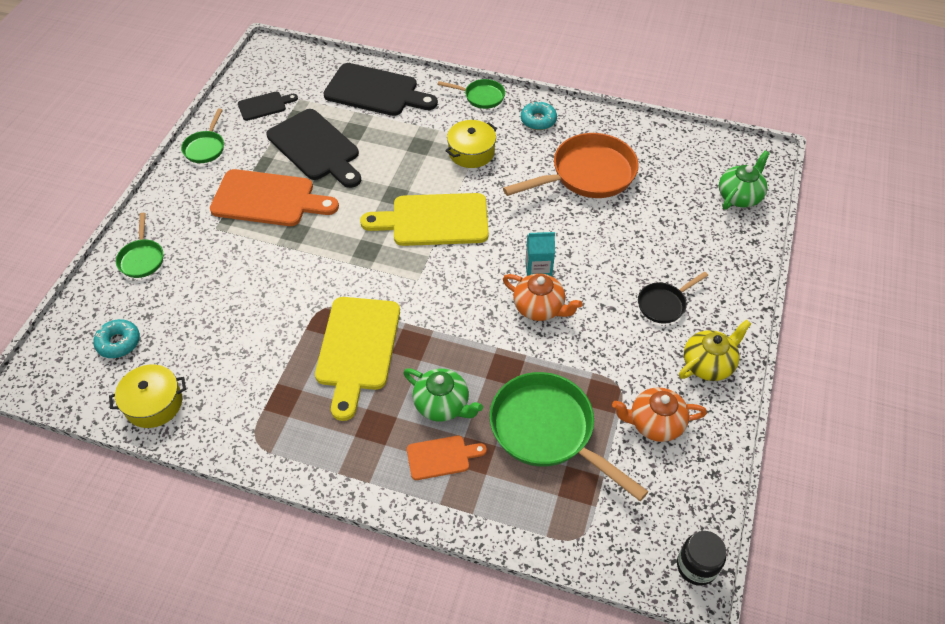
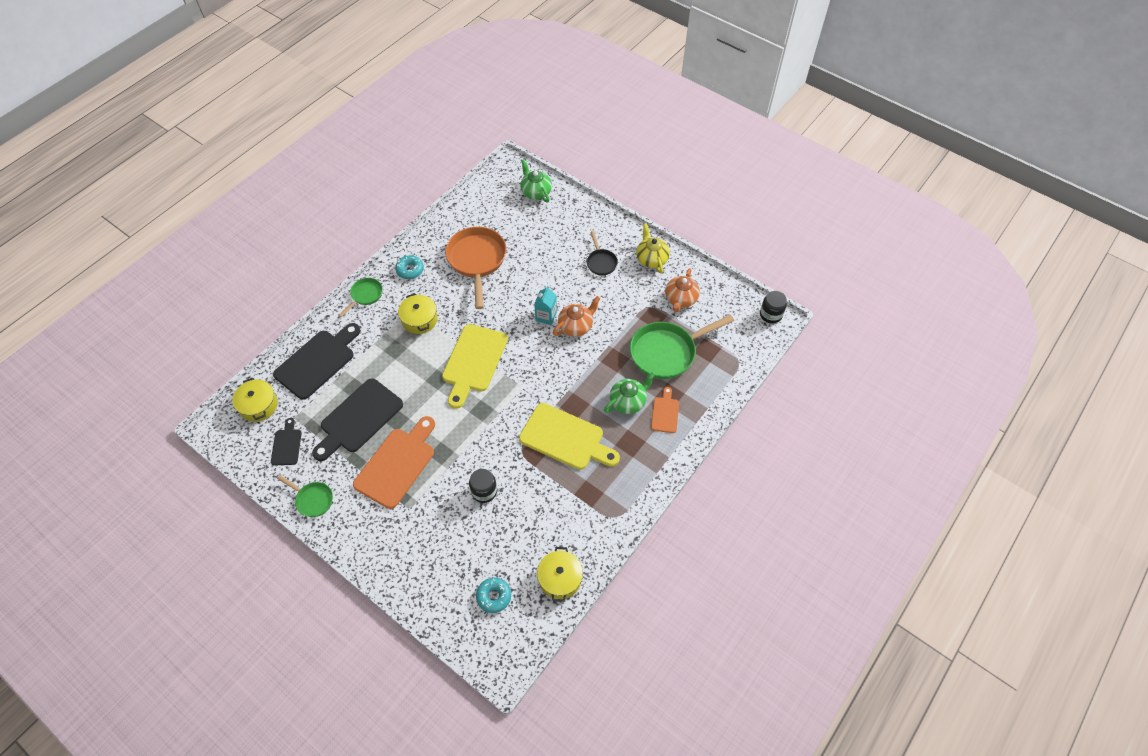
camera: 70 degrees left, 5 degrees up
green pan [116,213,163,278] -> none
black cutting board [266,109,361,188] -> black cutting board turned 150 degrees clockwise [312,378,403,461]
none -> yellow pot [232,378,278,422]
none -> black jar [469,469,497,503]

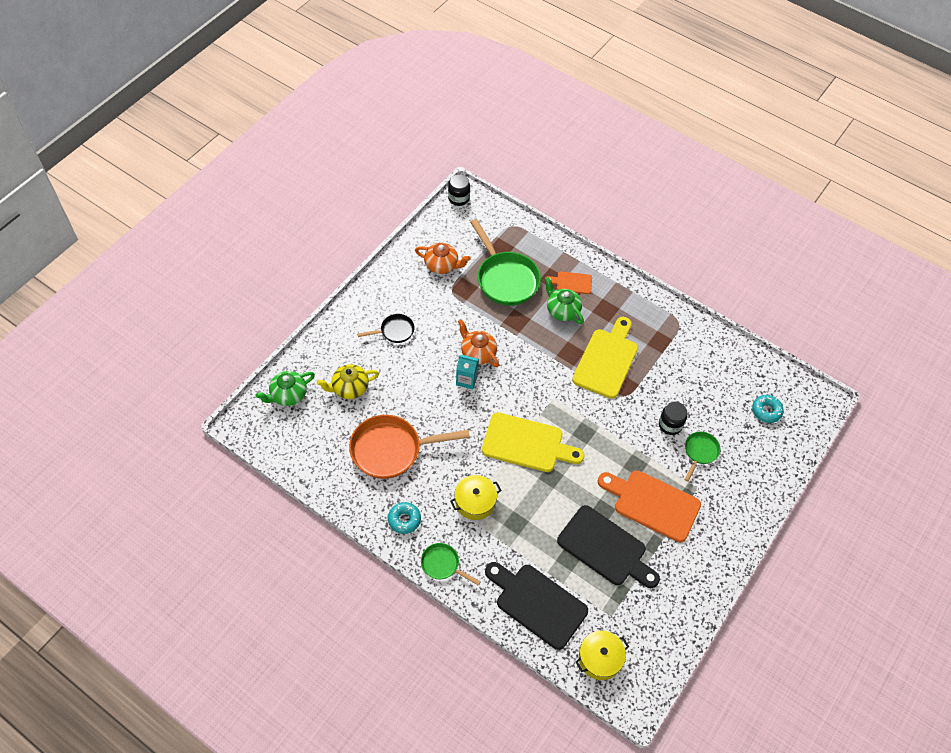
camera: 95 degrees left, 0 degrees up
black cutting board [271,418,302,466] -> none
green pan [277,475,333,517] -> green pan moved to [684,432,721,482]
yellow pot [537,547,583,602] -> none
yellow teapot [636,223,670,274] -> yellow teapot moved to [317,364,379,399]

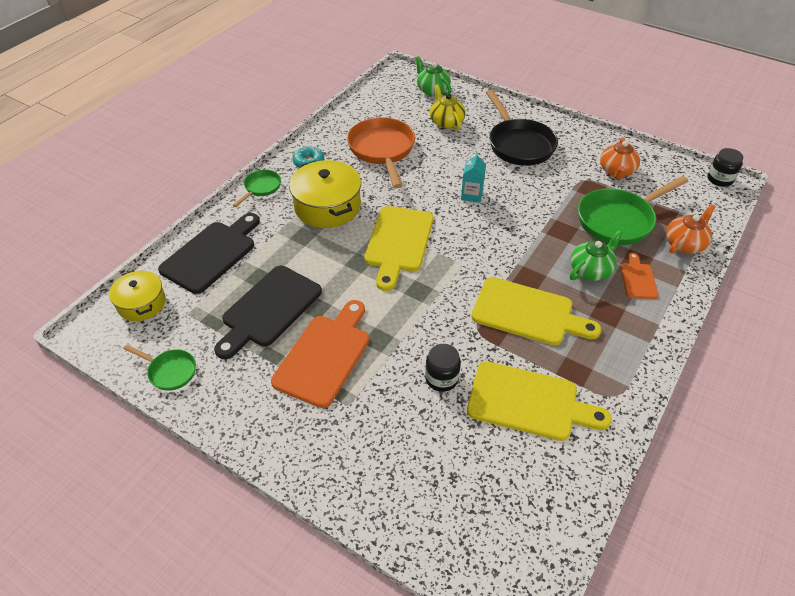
camera: 90 degrees right, 10 degrees down
black pan [357,314,414,343] -> black pan [486,90,558,166], size x1.95
yellow pot [450,475,501,520] -> yellow pot [289,160,361,228], size x1.59
orange teapot [458,319,499,367] -> orange teapot moved to [666,204,715,253]
green pan [684,432,721,482] -> green pan moved to [124,345,196,391]
turquoise donut [752,395,784,423] -> none
none -> yellow cutting board [467,361,612,441]

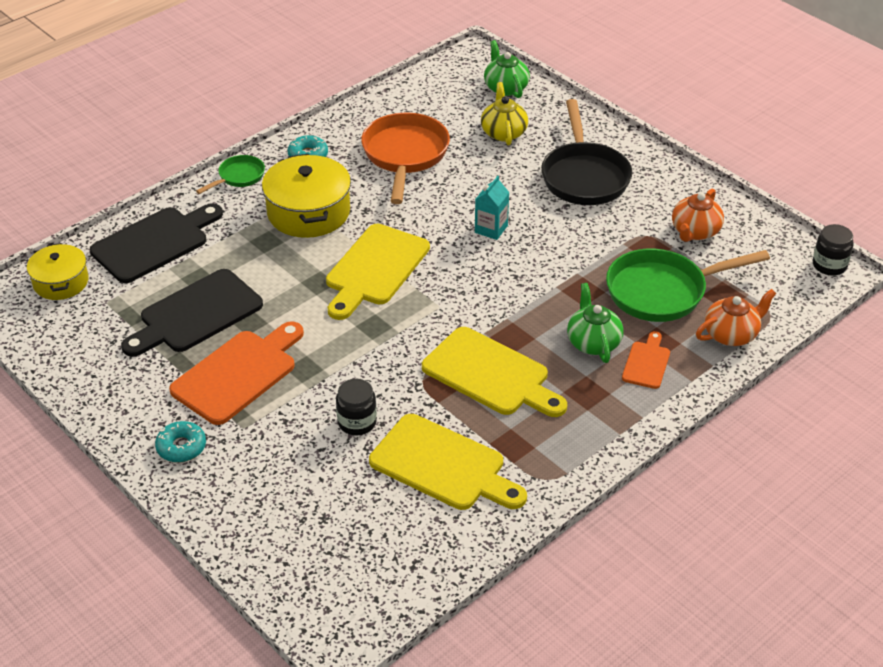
camera: 15 degrees right, 5 degrees down
green pan [124,345,196,391] -> none
green teapot [570,230,623,281] -> green teapot turned 75 degrees counterclockwise [567,283,624,363]
none -> turquoise donut [155,421,206,463]

